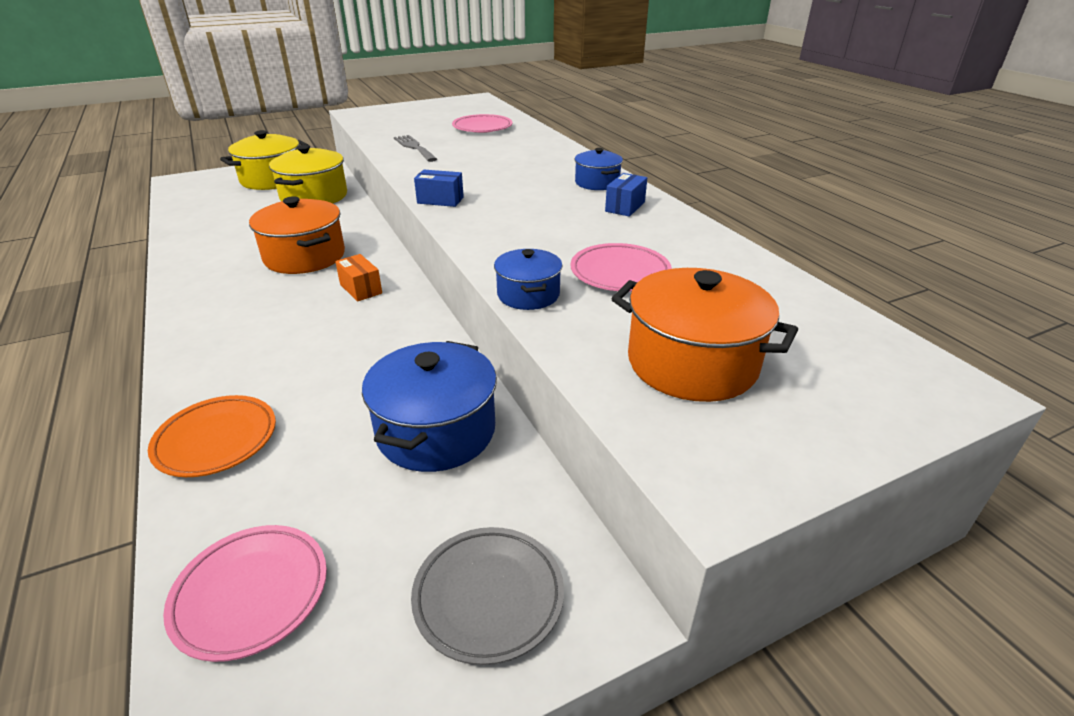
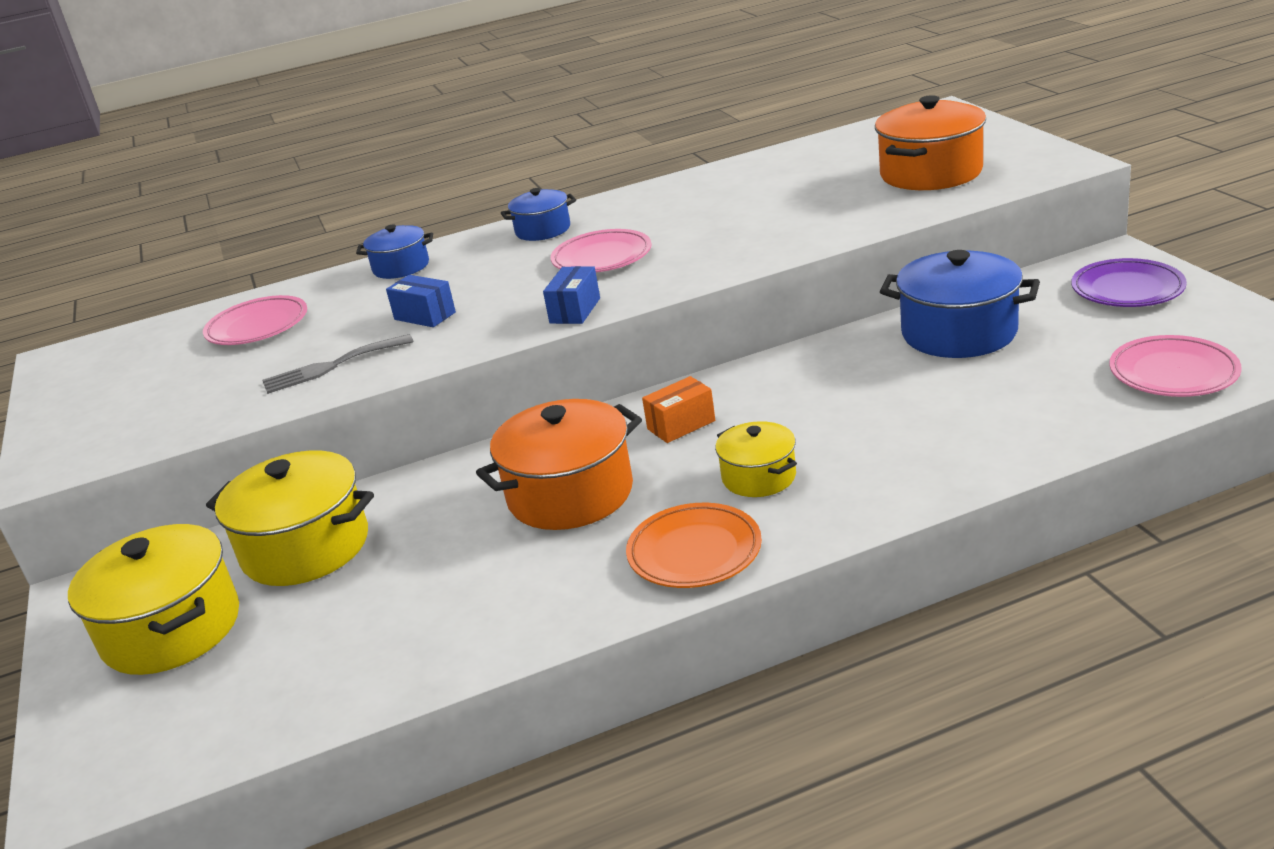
camera: 80 degrees left, 5 degrees down
orange plate [148,395,276,477] -> orange plate moved to [626,503,762,588]
grey plate [411,527,564,665] -> purple plate [1071,258,1187,307]
blue pot [494,249,562,310] -> blue pot moved to [356,225,433,279]
pink plate [571,243,672,292] -> pink plate moved to [551,229,652,273]
blue box [605,173,647,217] -> blue box moved to [386,275,456,327]
none -> yellow pot [715,421,797,497]

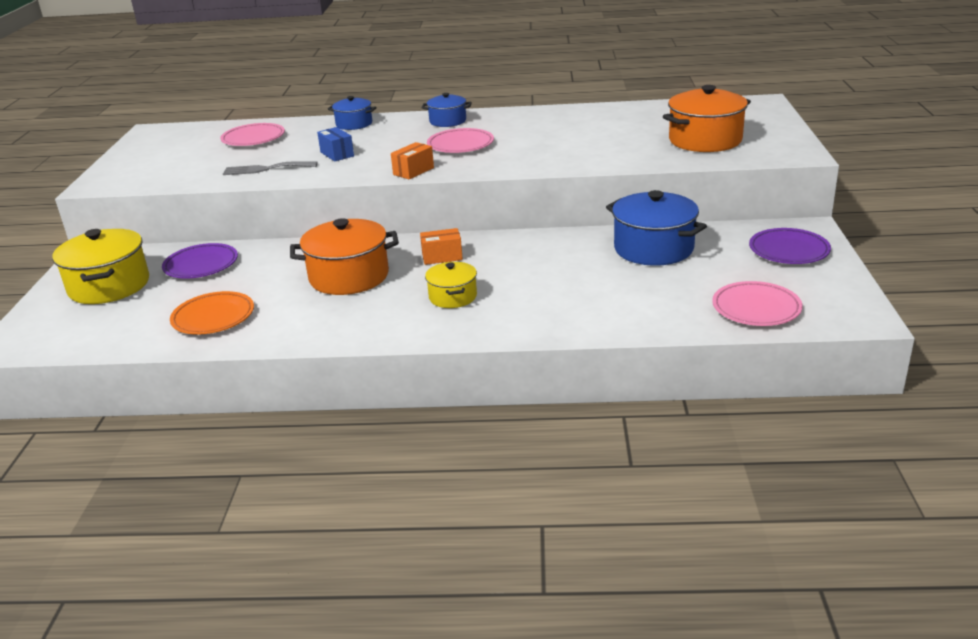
camera: 20 degrees right, 0 degrees up
yellow pot [206,450,374,586] -> purple plate [162,243,238,279]
blue box [543,266,600,324] -> orange box [391,142,434,179]
orange plate [626,503,762,588] -> orange plate moved to [170,291,254,334]

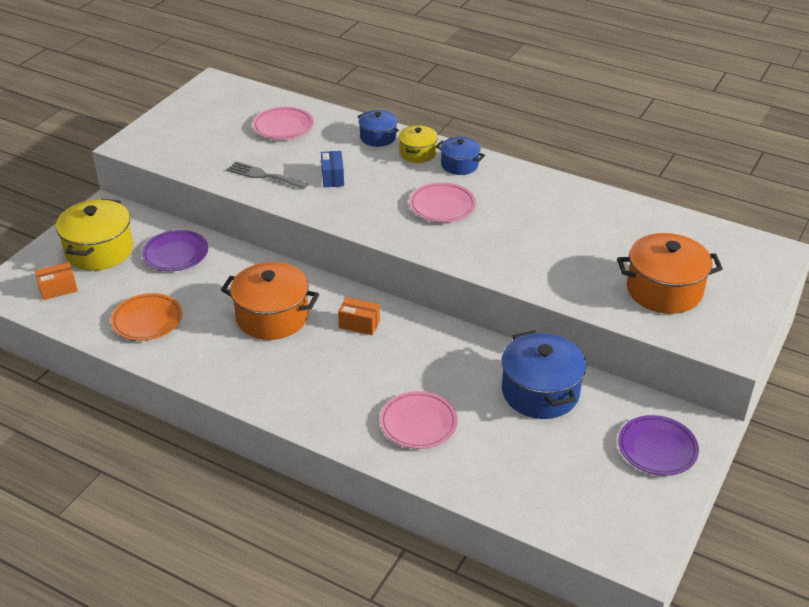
camera: 25 degrees right, 10 degrees up
orange box [391,142,434,179] -> orange box moved to [35,262,78,300]
yellow pot [425,262,477,308] -> yellow pot moved to [398,125,438,163]
pink plate [712,281,803,326] -> pink plate moved to [380,391,458,449]

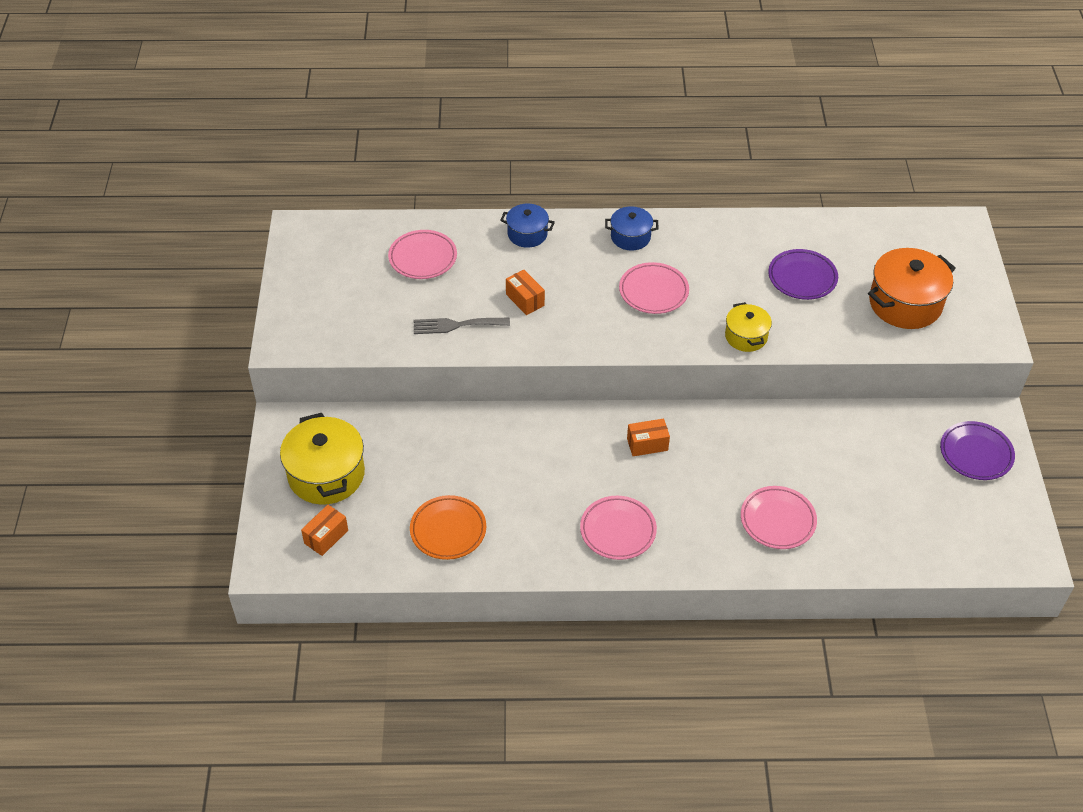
camera: 30 degrees left, 10 degrees up
purple plate [142,230,208,271] -> purple plate moved to [768,249,838,300]
orange pot [221,262,319,340] -> none
blue box [321,151,344,187] -> orange box [506,270,545,315]
yellow pot [398,125,438,163] -> yellow pot moved to [725,302,772,352]
blue pot [501,330,586,419] -> none
none -> pink plate [580,496,657,560]

